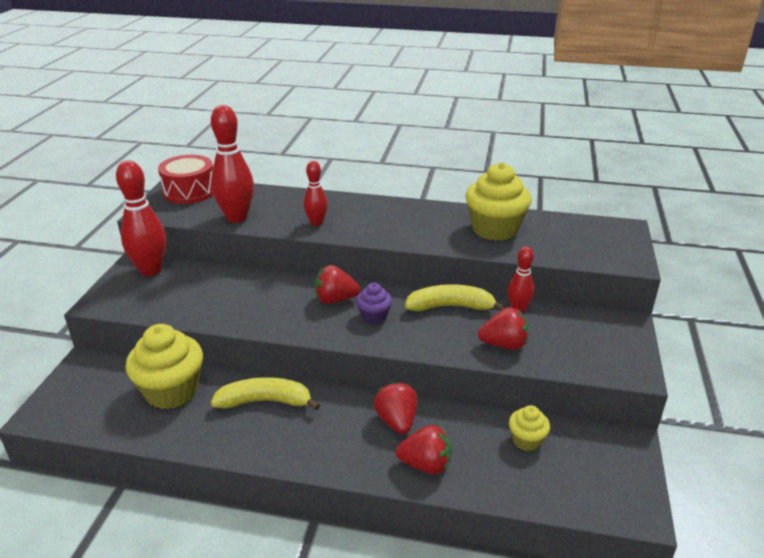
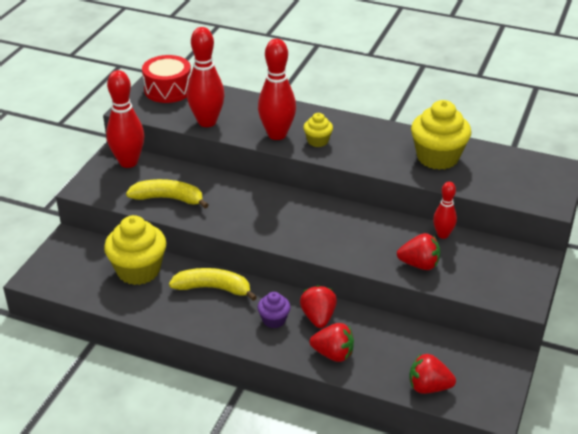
camera: 10 degrees right, 5 degrees up
red bowling pin [304,161,328,226] -> red bowling pin [258,39,296,140], size x1.75
red strawberry [315,265,360,304] -> red strawberry moved to [409,354,456,394]
purple cupcake [356,283,392,324] -> purple cupcake moved to [257,292,291,328]
yellow banana [405,284,506,311] -> yellow banana moved to [126,179,208,208]
yellow cupcake [509,405,550,451] -> yellow cupcake moved to [303,113,333,147]

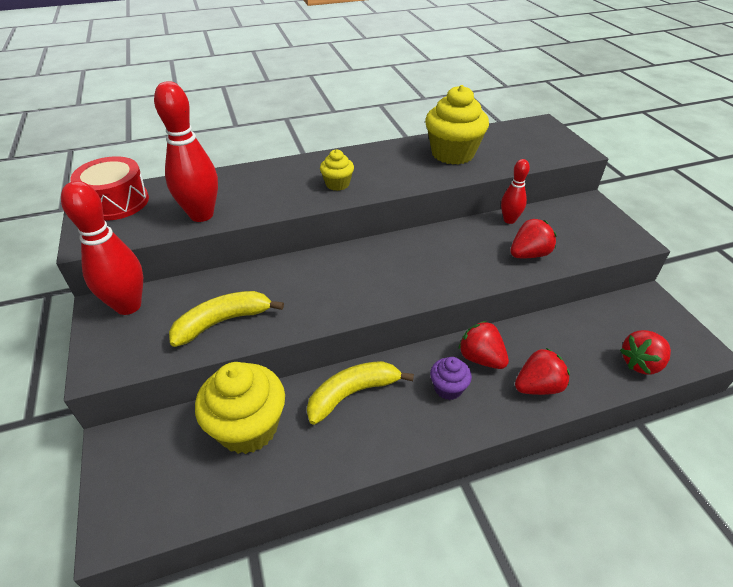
camera: 40 degrees left, 5 degrees up
red bowling pin [258,39,296,140] -> none

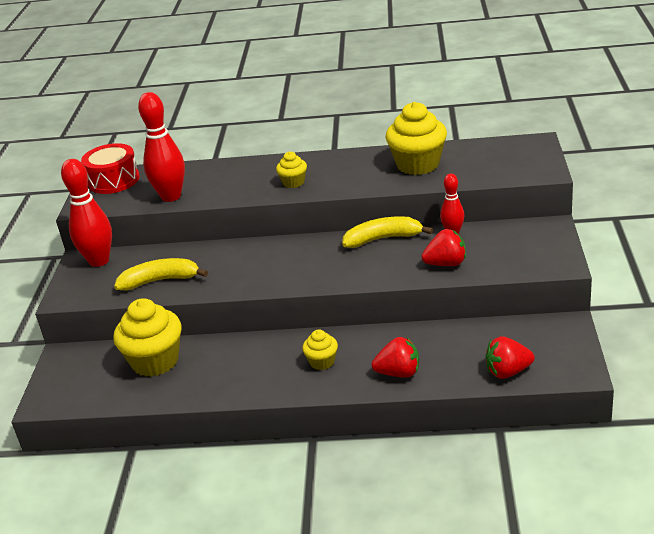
camera: 25 degrees right, 10 degrees down
yellow banana [307,361,414,425] -> yellow banana moved to [342,216,433,248]
purple cupcake [430,357,472,400] -> yellow cupcake [302,330,338,370]
red strawberry [458,321,509,369] -> none

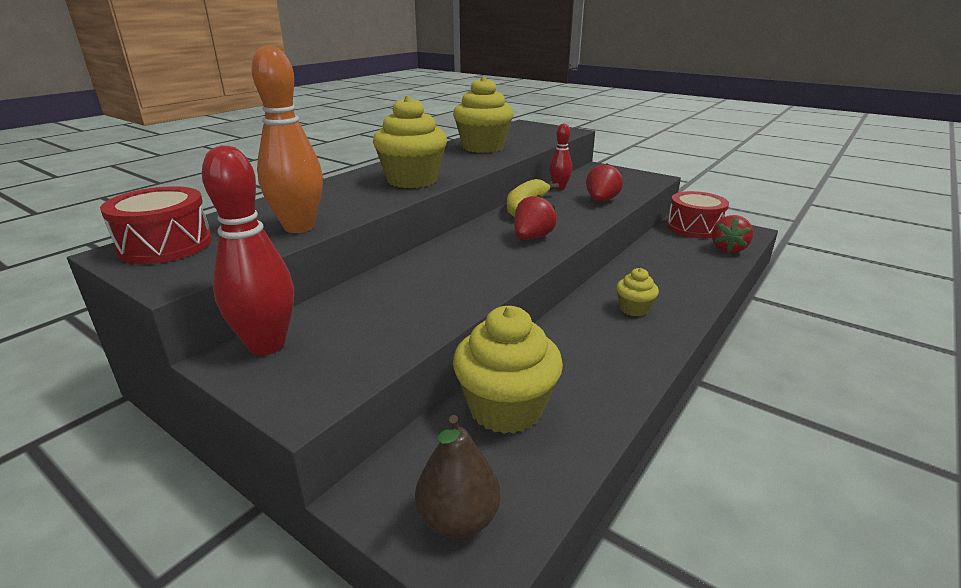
camera: 60 degrees left, 5 degrees down
yellow banana [114,258,208,290] -> none
red bowling pin [138,92,185,202] -> orange bowling pin [251,45,323,233]
yellow cupcake [276,151,307,188] -> yellow cupcake [373,95,447,188], size x1.96
red strawberry [371,337,419,378] -> red strawberry moved to [514,195,557,240]
none -> brown pear [415,415,500,538]
none -> red drum [667,191,729,238]

